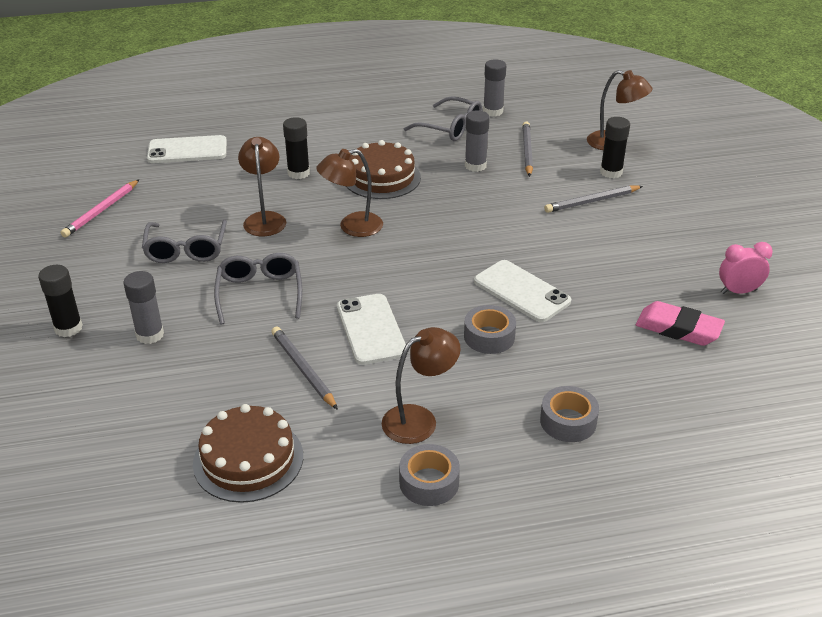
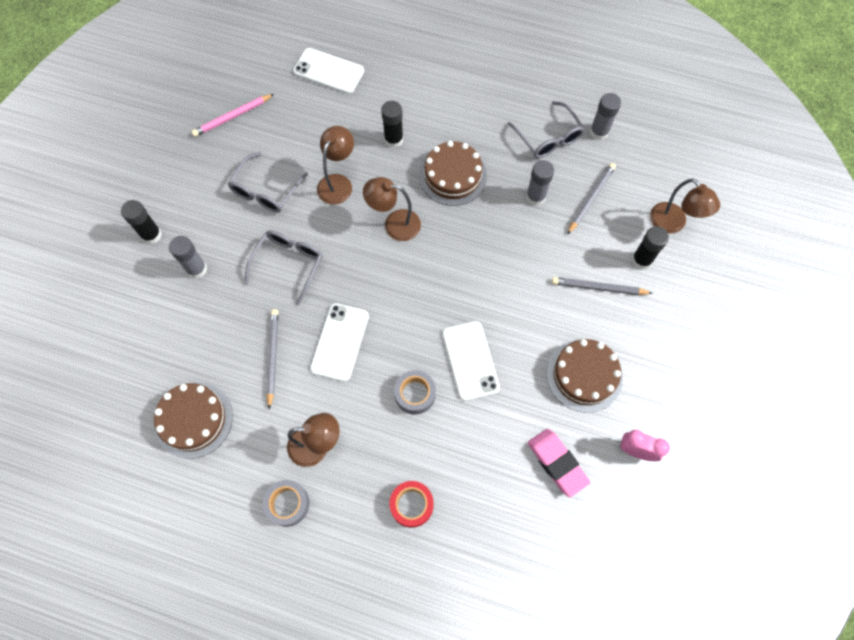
camera: 30 degrees right, 30 degrees up
grey tape [540,386,599,442] -> red tape [389,481,434,528]
none -> brown cake [546,339,623,413]

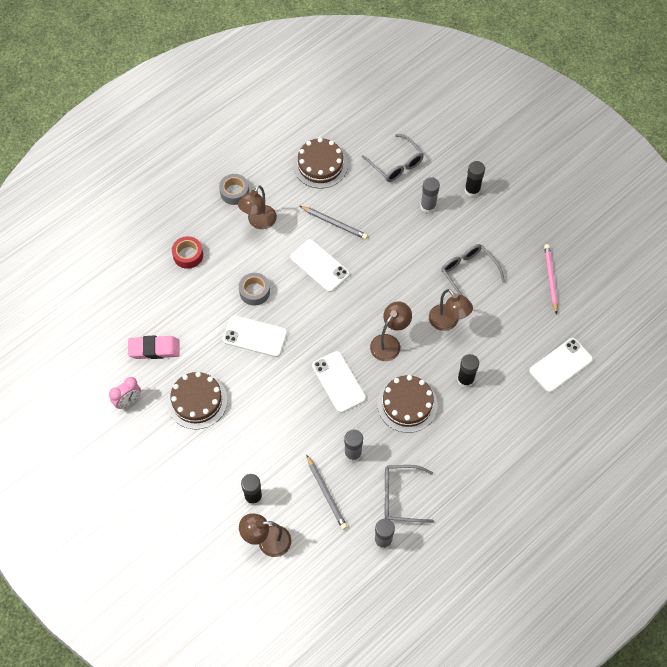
camera: 120 degrees right, 5 degrees down
grey glasses [245,230,322,306] -> grey glasses moved to [362,134,424,182]
grey pencil [552,277,652,295] -> none
none -> white phone [312,351,366,413]

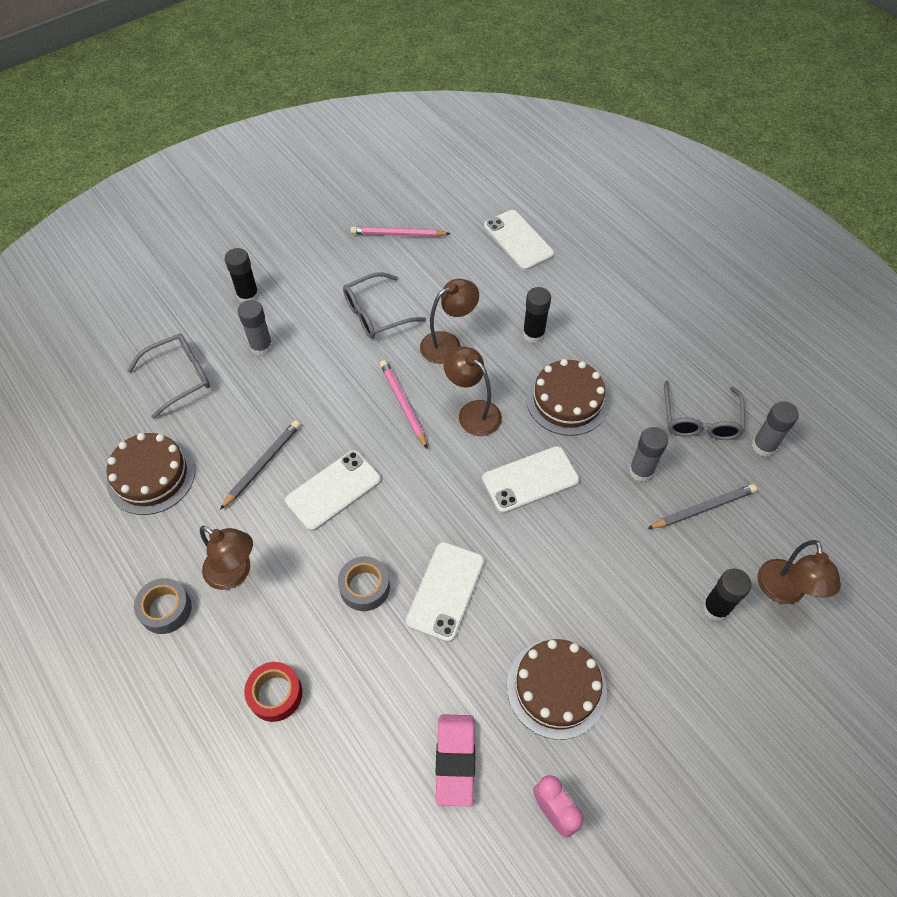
camera: 85 degrees left, 5 degrees down
none -> pink pencil [380,360,428,449]

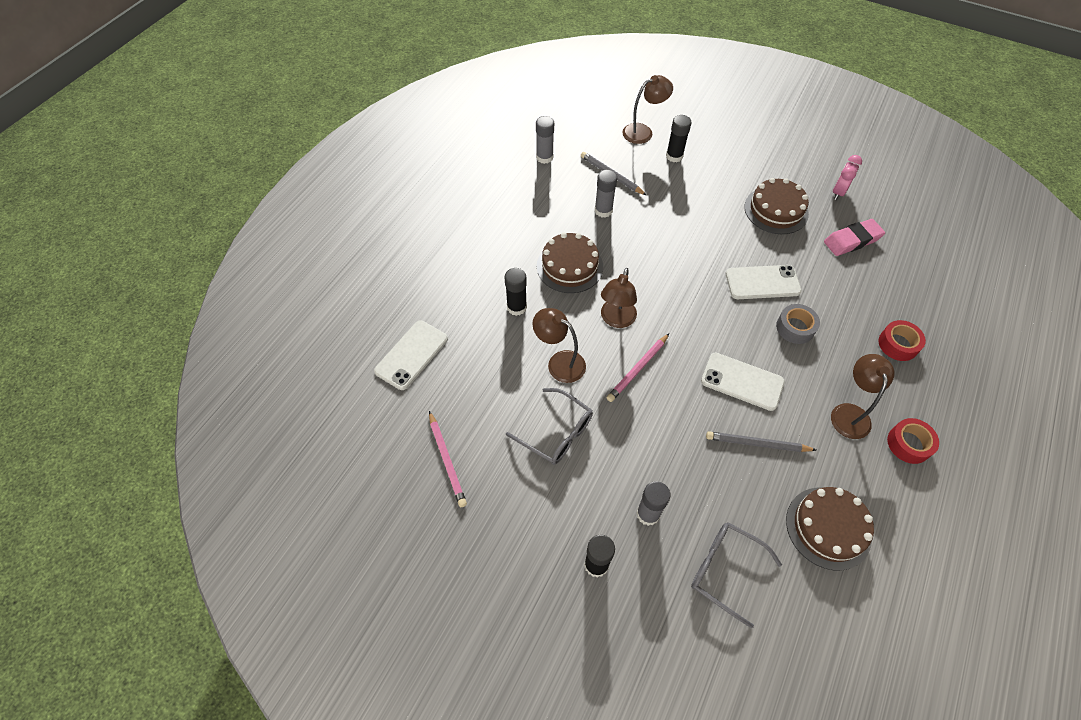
camera: 115 degrees left, 0 degrees up
grey tape [134,578,192,634] -> red tape [887,418,939,464]
white phone [482,446,580,513] -> none
grey glasses [664,381,745,440] -> none

